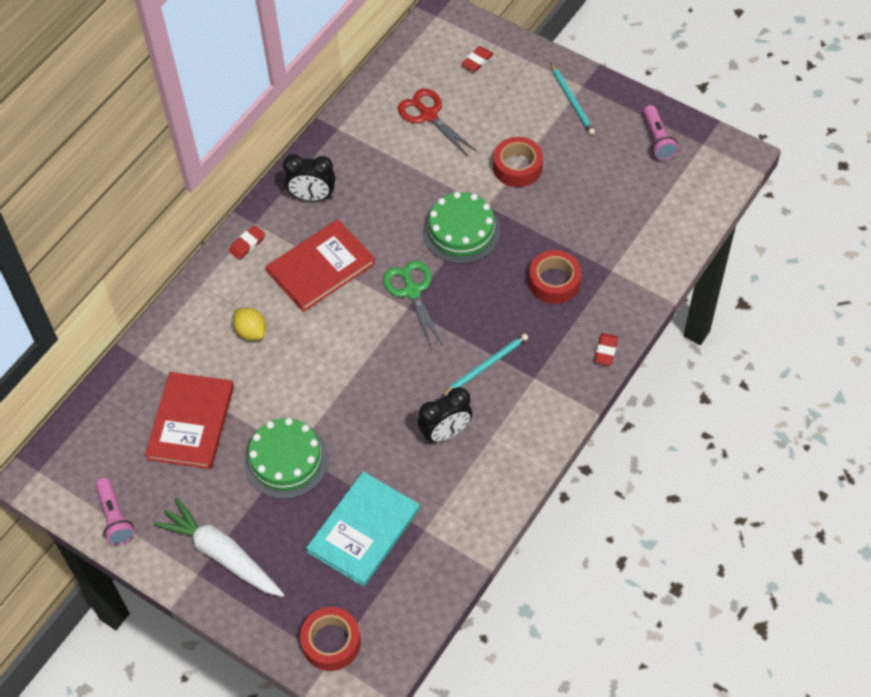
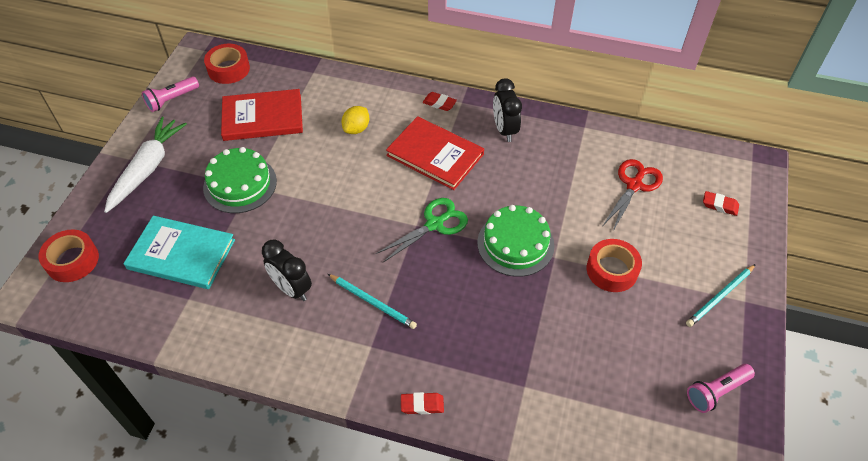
camera: 70 degrees right, 5 degrees down
red tape [529,250,582,304] -> red tape moved to [204,44,250,84]

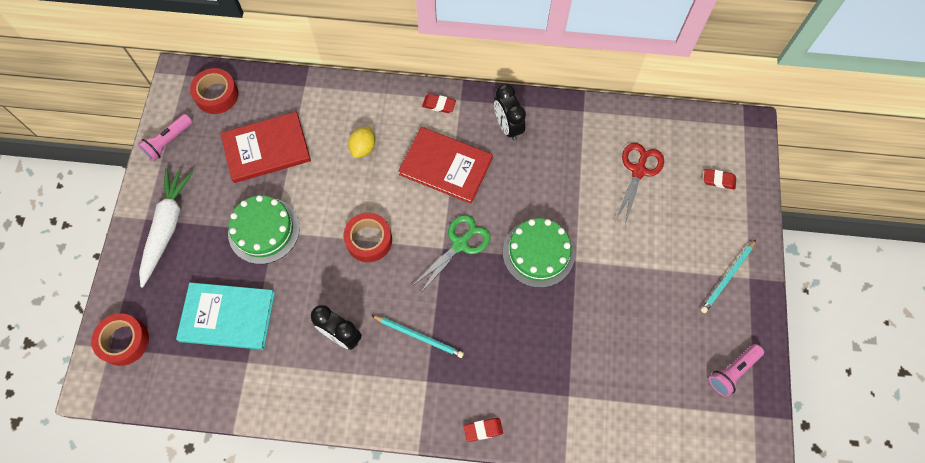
camera: 10 degrees left, 15 degrees up
red tape [587,239,642,292] -> red tape moved to [344,213,392,262]

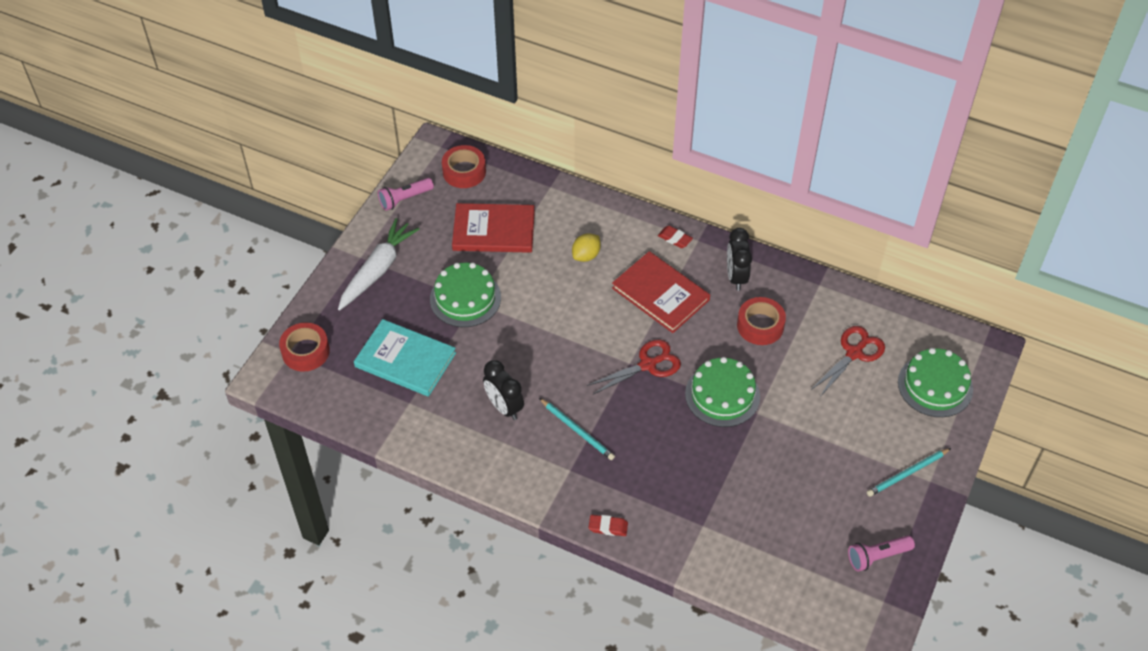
camera: 20 degrees right, 15 degrees down
red tape [344,213,392,262] -> red tape moved to [737,297,786,345]
green scissors [412,215,491,292] -> red scissors [587,339,681,395]
red eraser [704,169,736,190] -> green cake [898,348,973,417]

